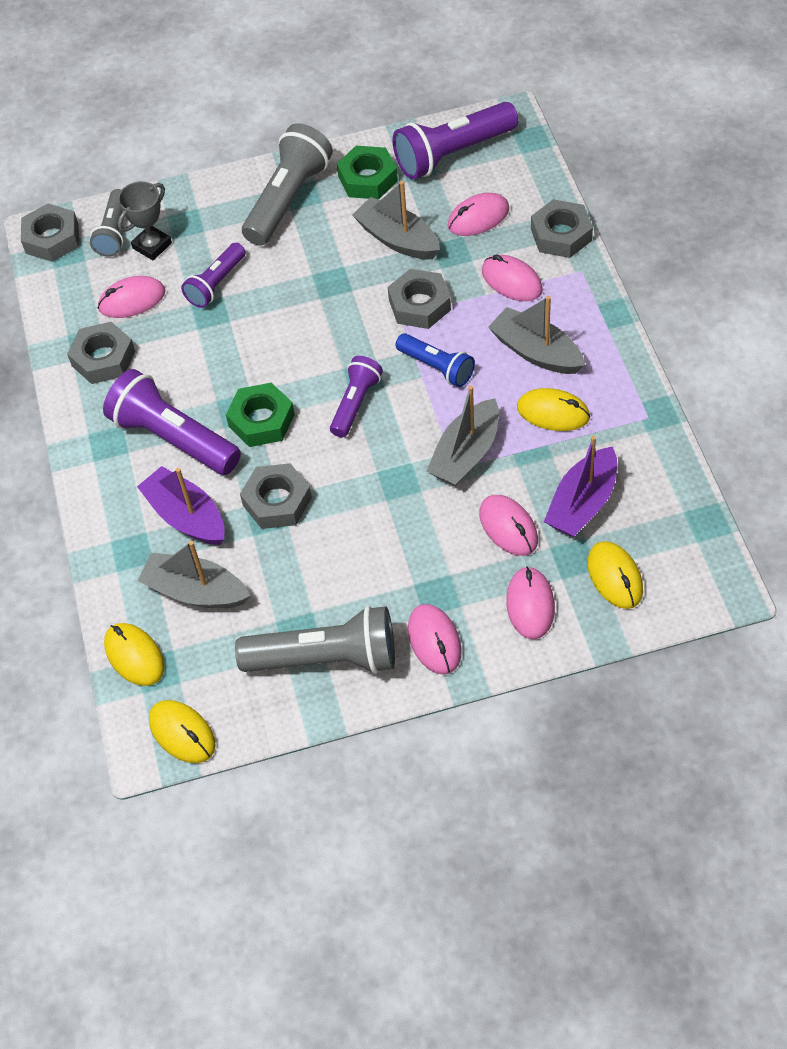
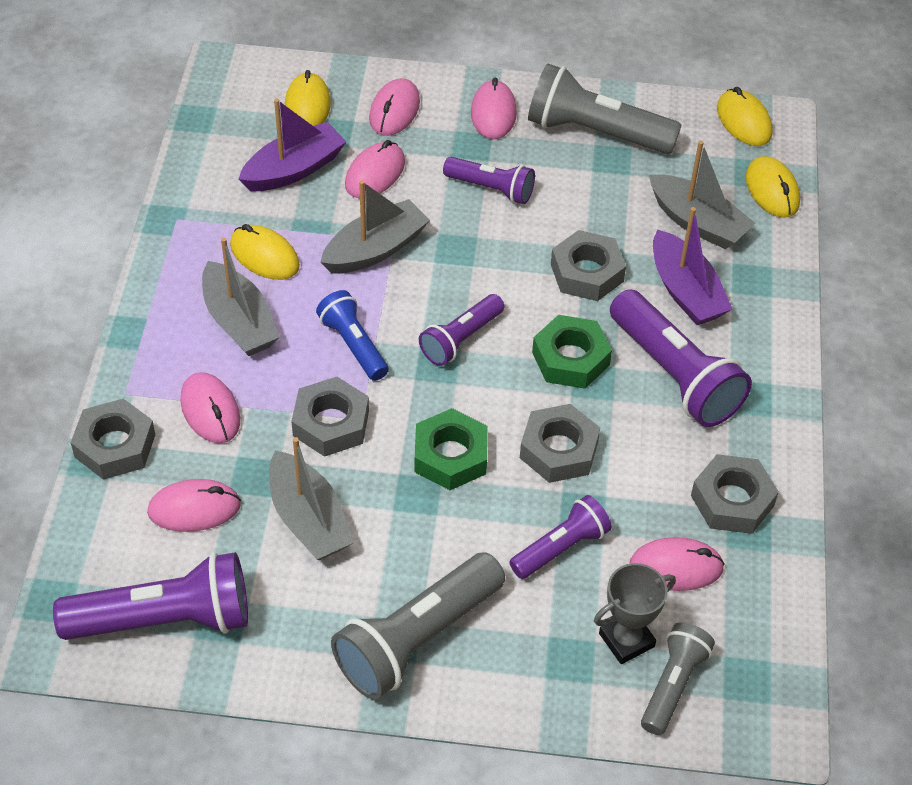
camera: 165 degrees left, 5 degrees down
grey nut [21,204,79,262] -> grey nut moved to [520,404,600,483]
green nut [337,146,398,200] -> green nut moved to [415,408,488,490]
pink mouse [479,495,538,556] -> pink mouse turned 45 degrees clockwise [345,140,405,198]
none -> purple flashlight [443,157,535,204]

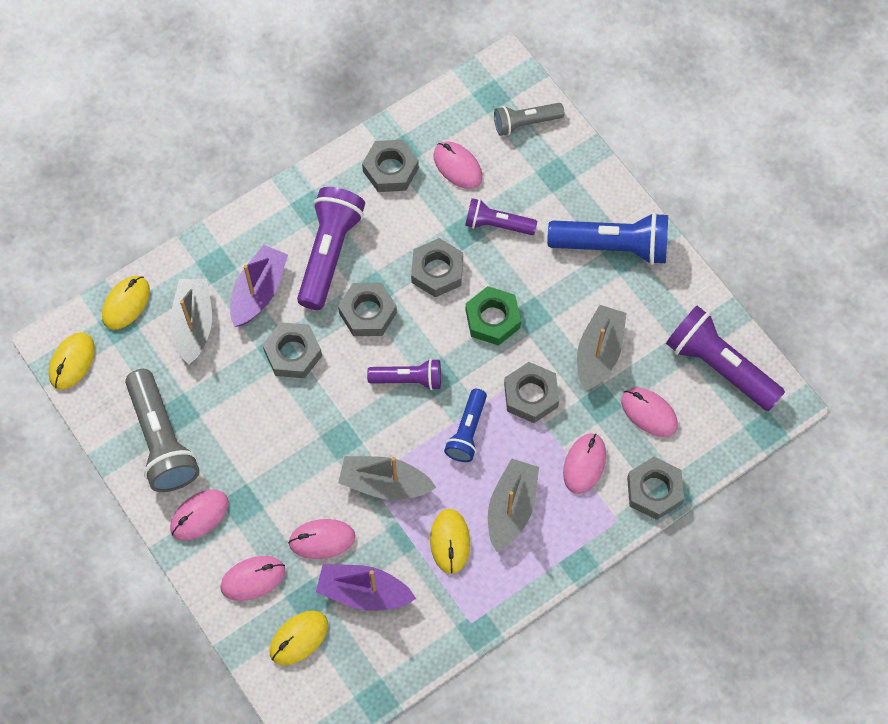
camera: 130 degrees left, 15 degrees up
grey flashlight [331,552,505,700] -> blue flashlight [548,212,668,265]
purple flashlight [443,157,535,204] -> none
green nut [532,315,612,389] -> grey nut [338,283,397,336]
grey trophy [594,563,676,664] -> none

